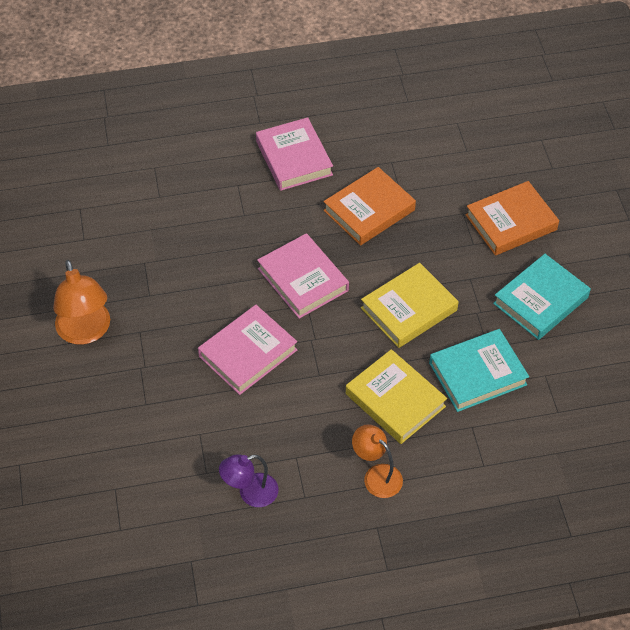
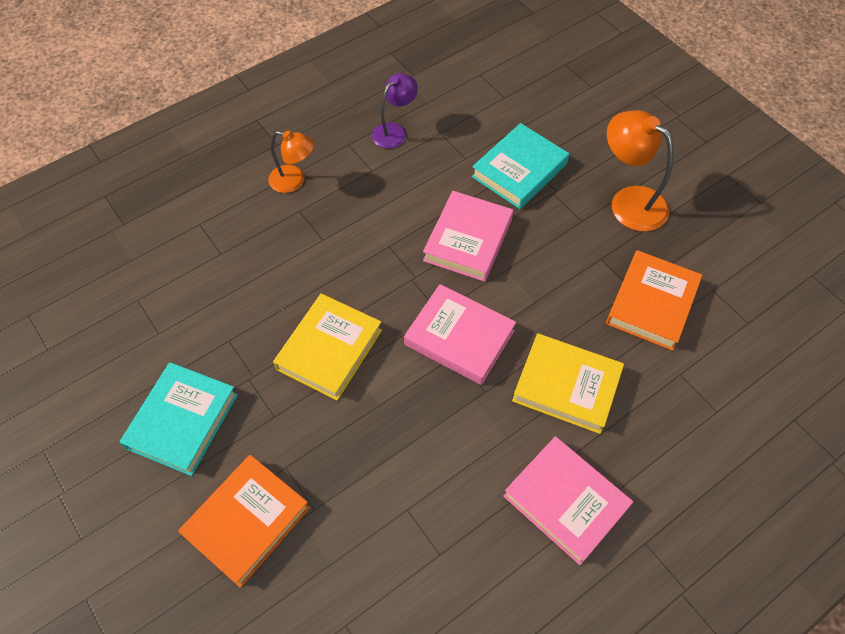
camera: 155 degrees right, 5 degrees up
orange book [323,167,416,246] -> orange book moved to [606,250,703,351]
yellow book [346,349,447,444] -> yellow book moved to [512,333,624,434]
turquoise book [429,329,529,412] -> turquoise book moved to [471,123,569,209]

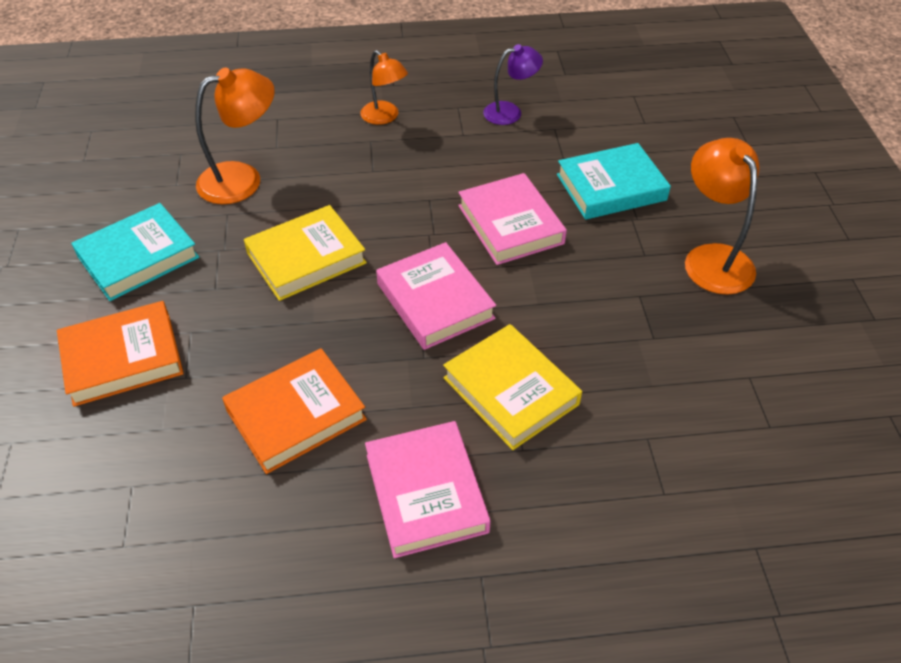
camera: 30 degrees right, 10 degrees down
pink book [423,191,513,282] -> pink book turned 75 degrees counterclockwise [458,173,567,265]
orange book [606,250,703,351] -> orange book moved to [222,348,367,474]
none -> orange lamp [195,67,275,204]

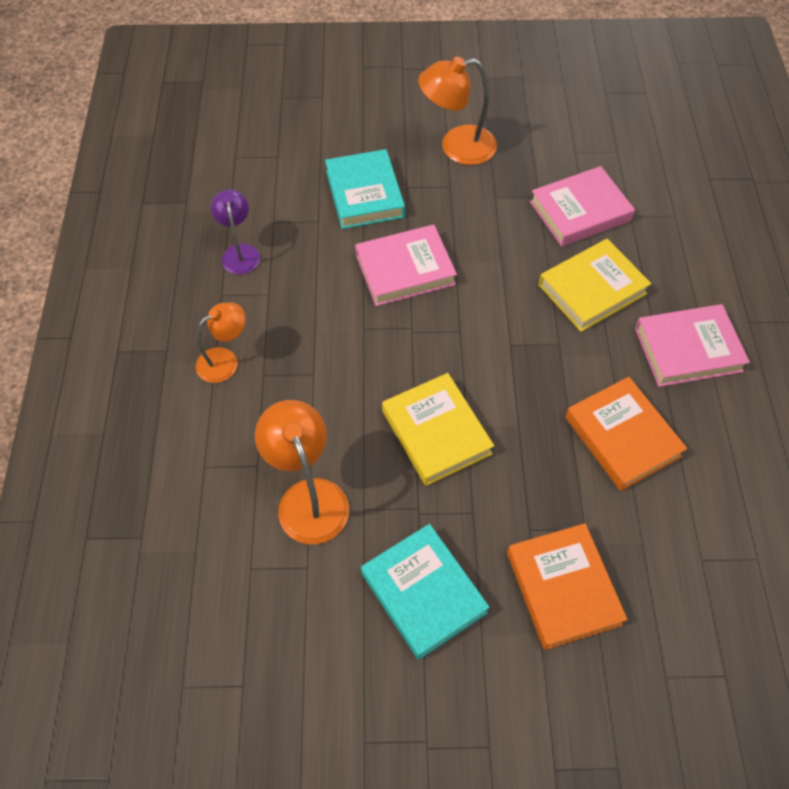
camera: 85 degrees left, 10 degrees up
pink book [376,242,496,350] -> pink book moved to [530,166,635,247]

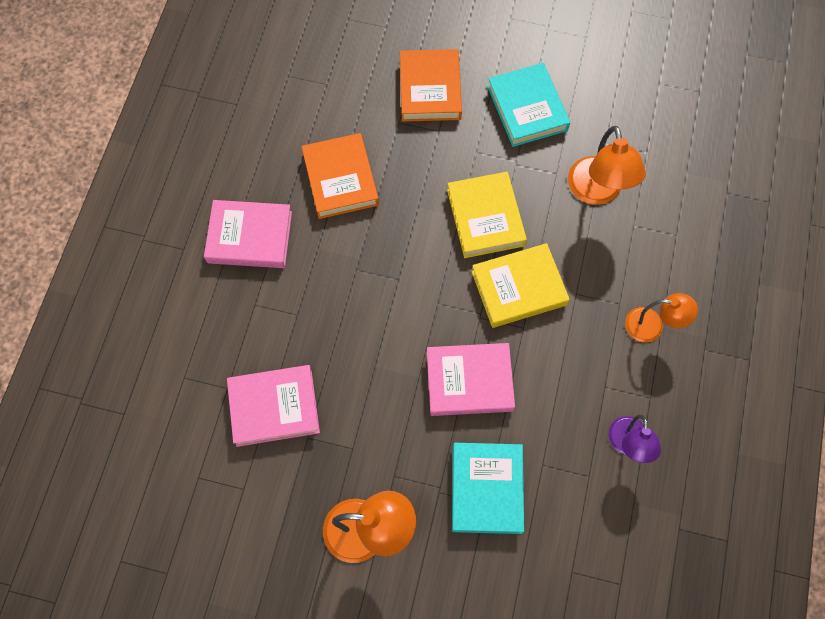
camera: 165 degrees left, 10 degrees up
orange lamp [196,302,246,383] -> orange lamp turned 150 degrees counterclockwise [625,293,698,342]
yellow book [539,239,652,332] -> yellow book moved to [471,243,570,328]

